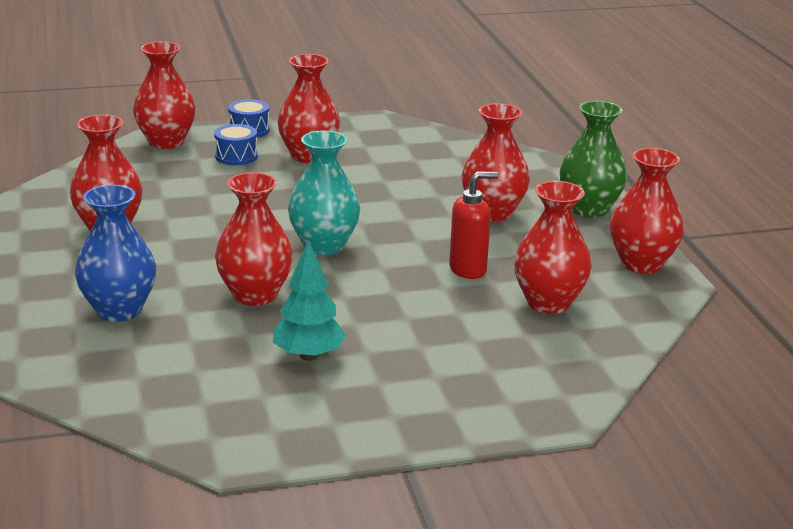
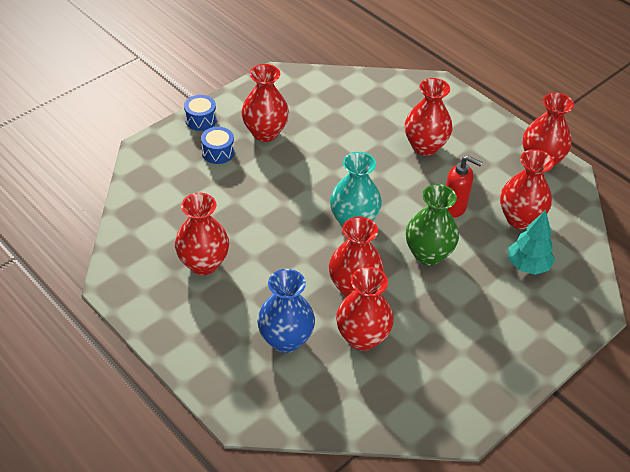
camera: 30 degrees left, 20 degrees up
red vase [133,41,196,149] -> red vase moved to [336,267,394,351]
turquoise tree [273,240,346,361] -> turquoise tree moved to [508,210,555,275]
red soap dispenser [449,172,499,279] -> red soap dispenser turned 75 degrees clockwise [446,156,482,218]
green vase [560,101,627,218] -> green vase moved to [406,184,459,266]

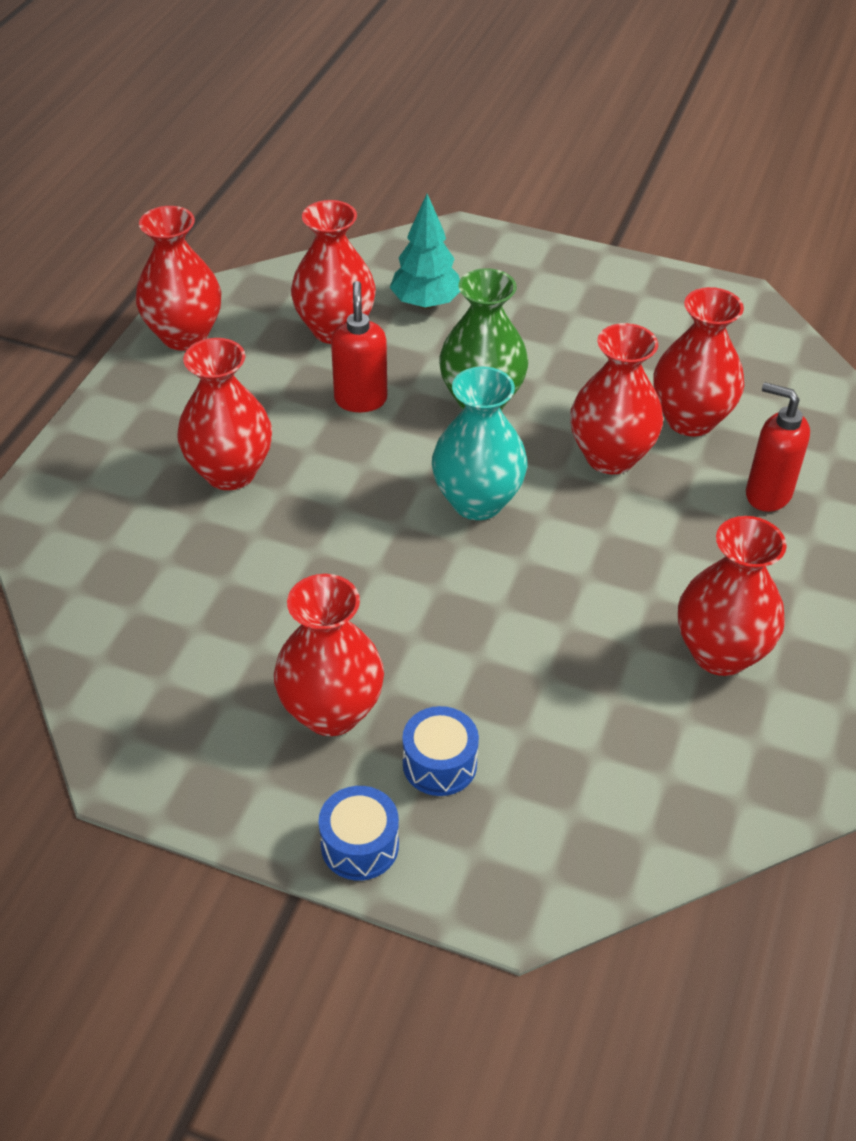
camera: 115 degrees left, 0 degrees up
blue vase [257,269,315,353] -> red soap dispenser [746,382,810,512]

